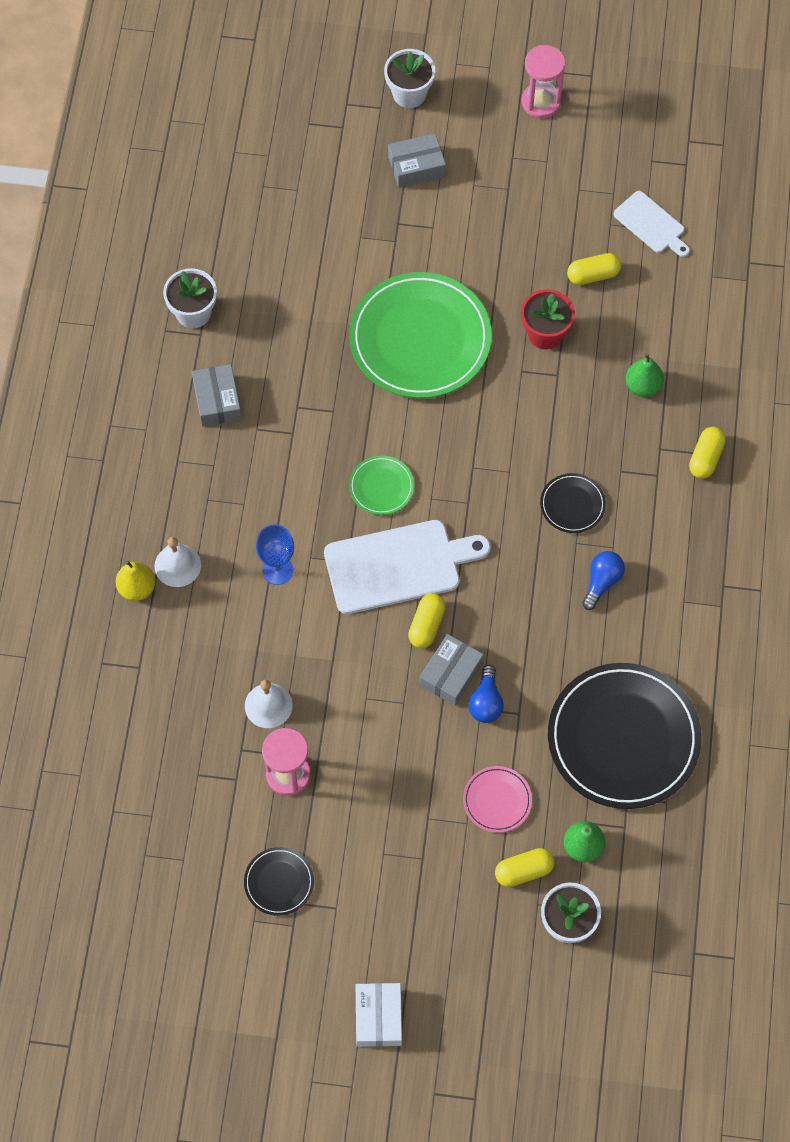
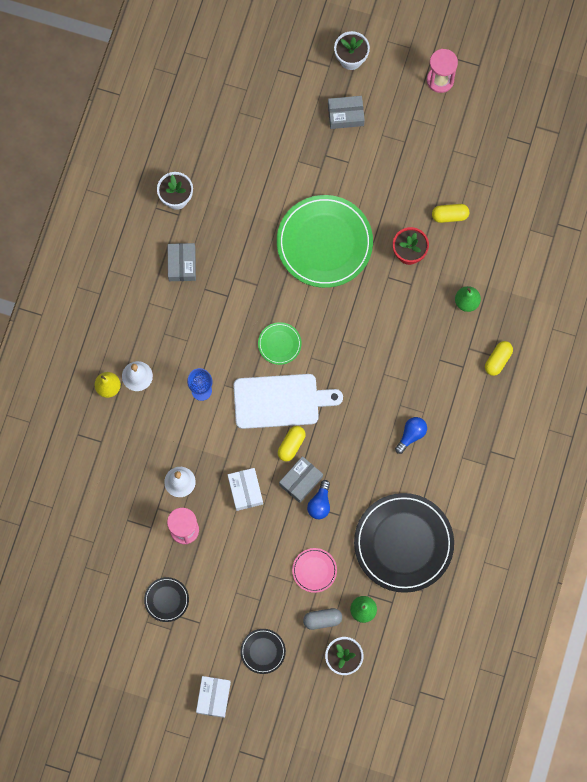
camera: 10 degrees right, 10 degrees up
yellow capsule [495,848,555,887] -> grey capsule [303,608,342,630]
black plate [540,473,606,533] -> black plate moved to [240,629,286,674]
white cutting board [613,191,690,257] -> none
none -> white box [228,468,263,511]

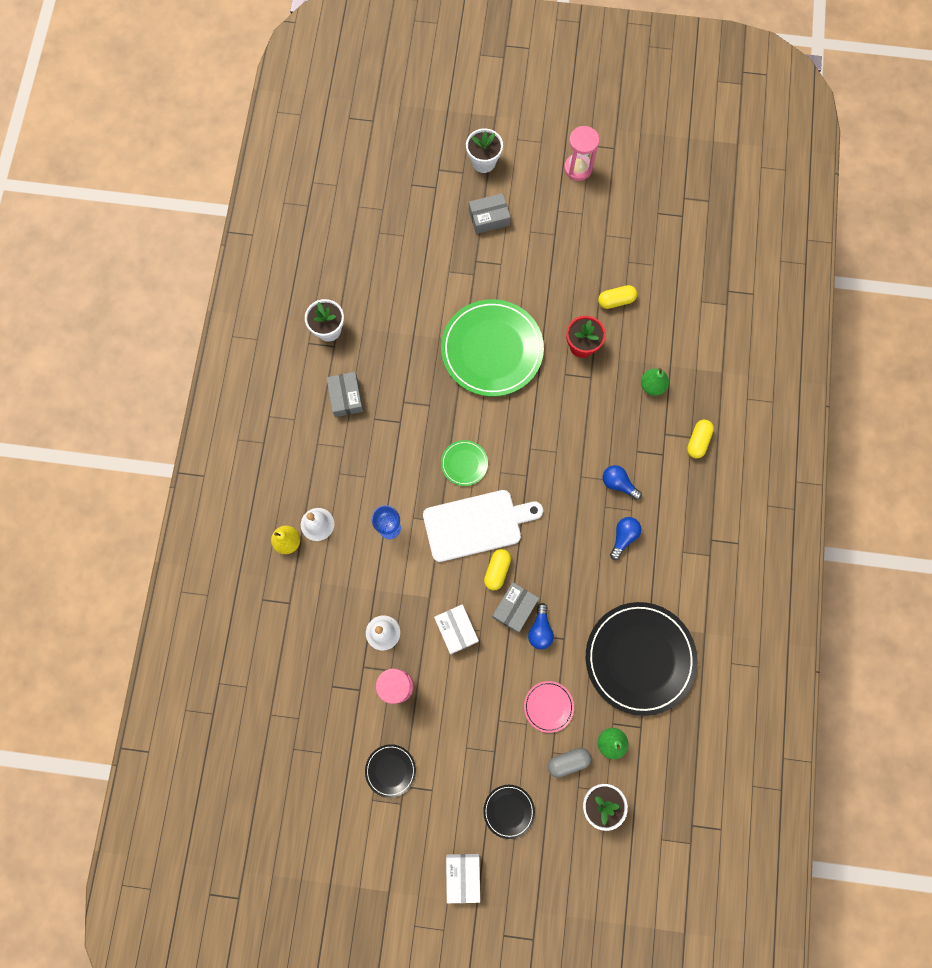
camera: 10 degrees left, 0 degrees up
none -> blue light bulb [603,465,642,500]

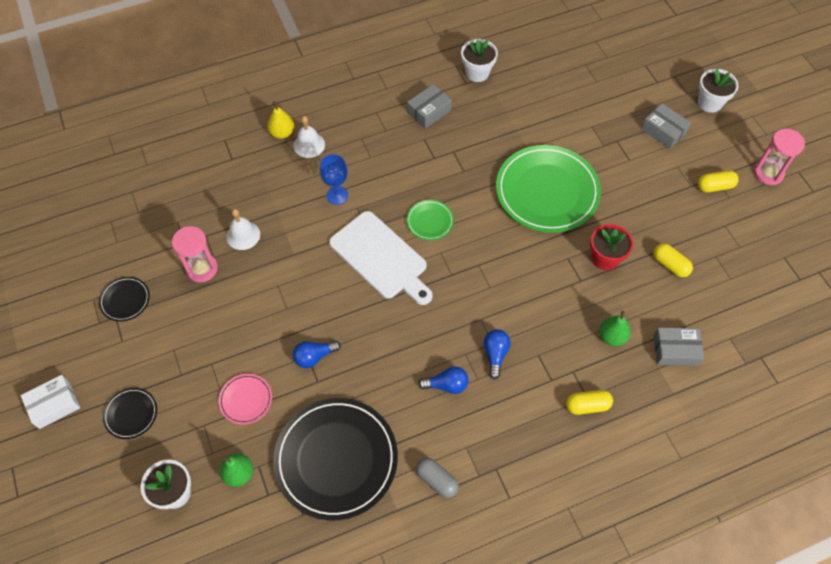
camera: 60 degrees right, 15 degrees down
white box [434,604,479,654] -> none
yellow capsule [484,549,511,590] -> yellow capsule moved to [698,170,739,192]
grey box [492,582,539,633] -> grey box moved to [653,327,704,366]
grey capsule [548,748,591,778] -> grey capsule moved to [416,457,459,498]

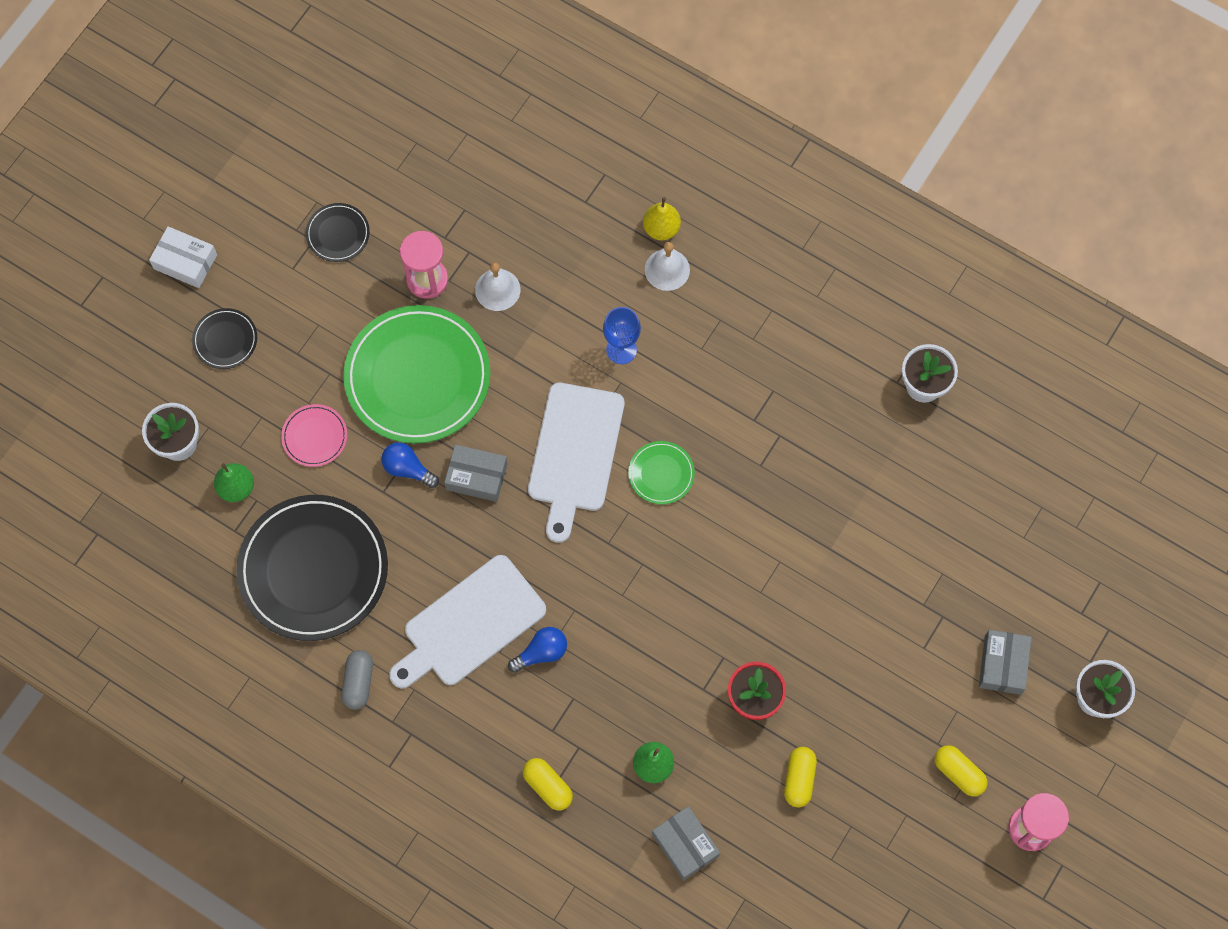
camera: 55 degrees right, 10 degrees up
grey box [407,84,452,129] -> grey box moved to [444,444,507,502]
blue light bulb [418,366,469,394] -> white cutting board [389,555,546,688]
green plate [496,145,601,233] -> green plate moved to [343,305,490,444]

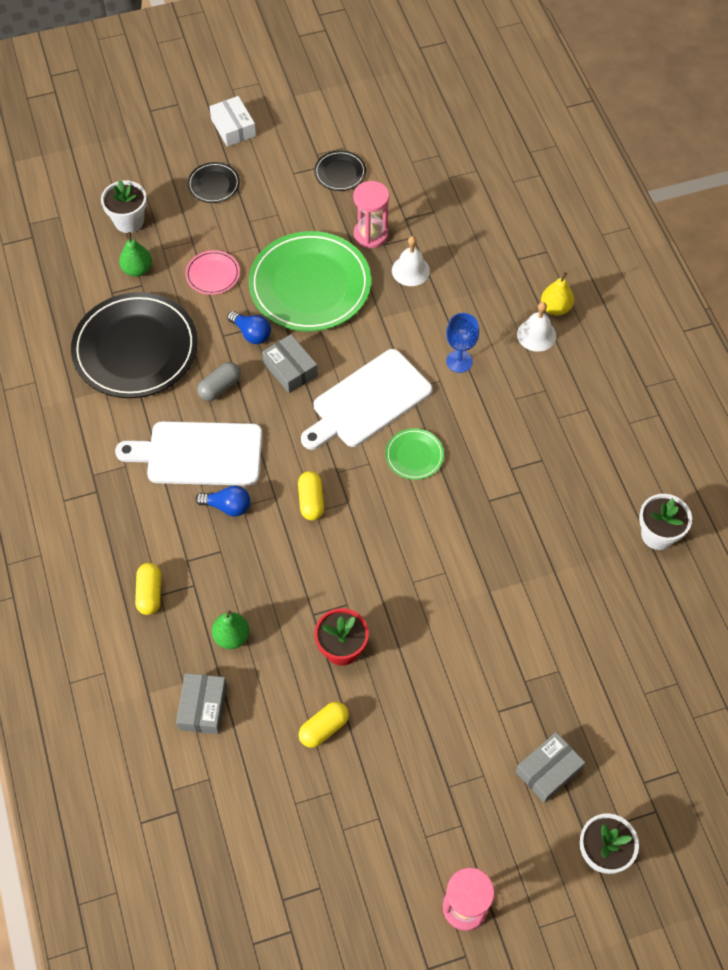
camera: 40 degrees right, 10 degrees down
grey capsule [341,650,373,710] -> grey capsule moved to [197,362,241,401]
blue light bulb [381,442,439,488] -> blue light bulb turned 150 degrees clockwise [227,311,271,344]
yellow capsule [935,745,988,796] -> yellow capsule moved to [298,471,324,520]

